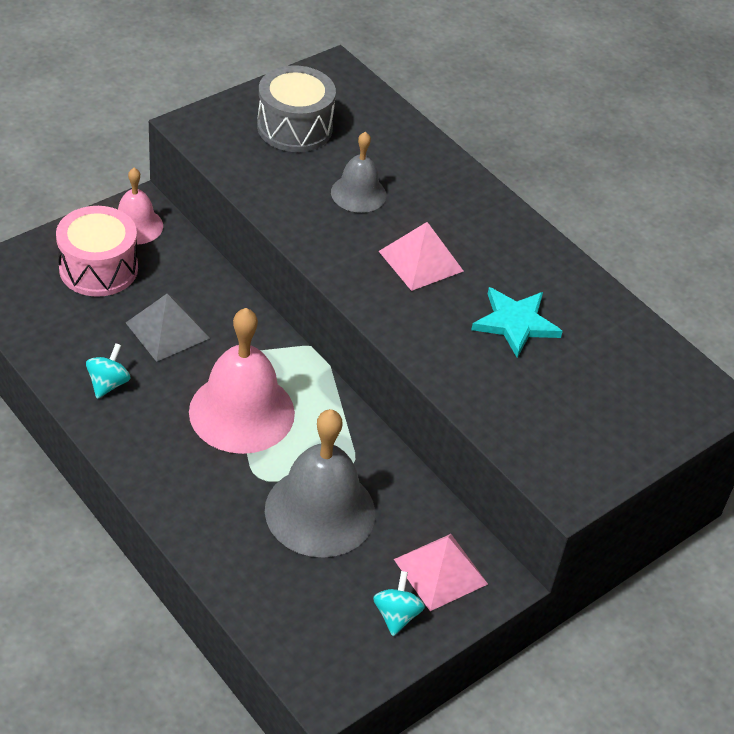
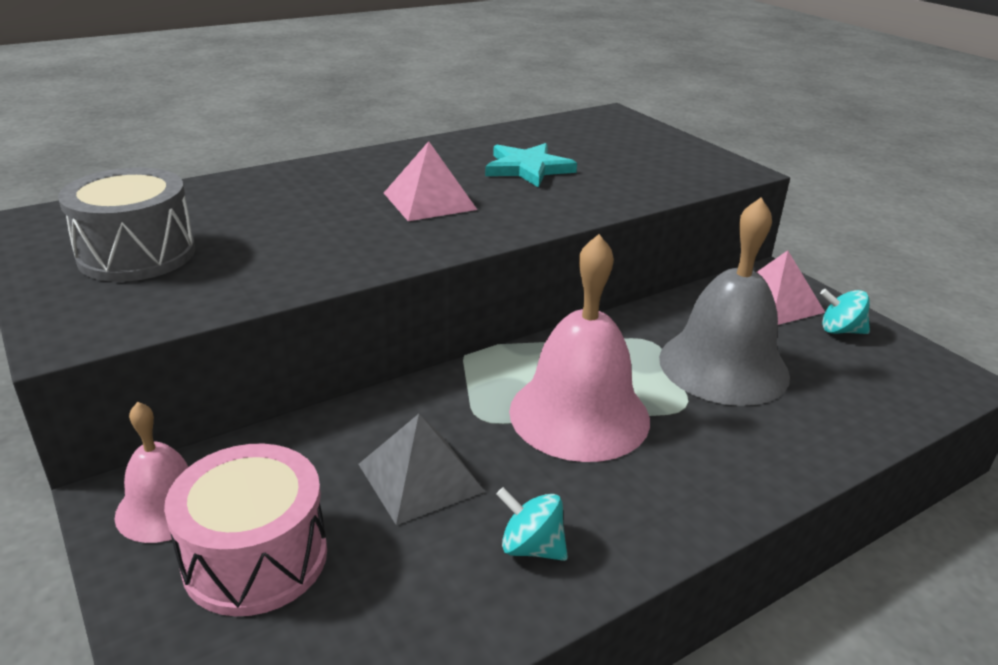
camera: 80 degrees left, 15 degrees down
grey bell [331,131,386,213] -> none

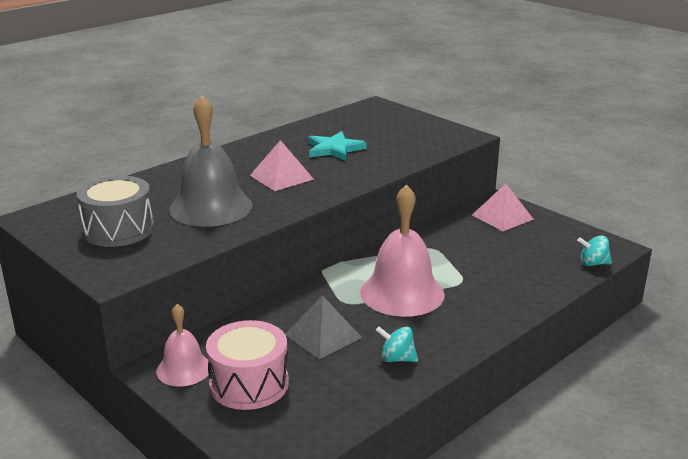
camera: 10 degrees left, 5 degrees down
grey bell [659,198,790,406] -> grey bell moved to [169,95,252,227]
turquoise spinning top [820,289,870,334] -> turquoise spinning top moved to [577,235,612,266]

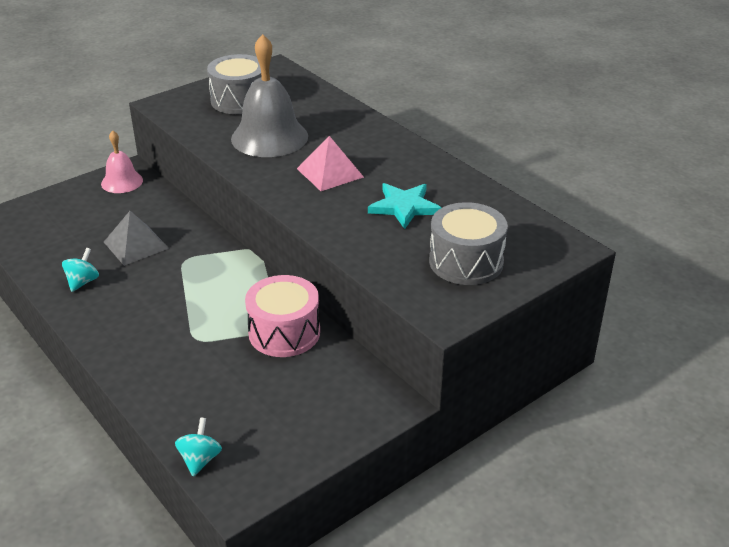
camera: 95 degrees right, 10 degrees up
pink drum [206,320,289,410] -> pink drum moved to [245,275,320,357]
pink bell [360,184,445,317] -> none
pink pyramid [472,184,534,231] -> none
none -> grey drum [429,202,508,285]

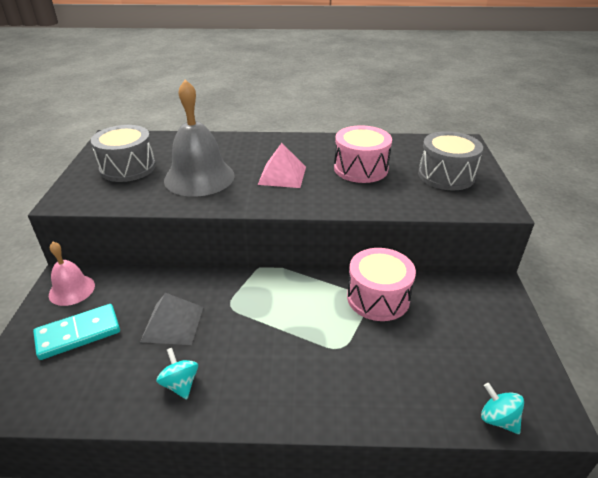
camera: 50 degrees left, 0 degrees up
turquoise star [368,183,441,229] -> pink drum [334,125,392,183]
none -> turquoise domino [33,304,120,360]

